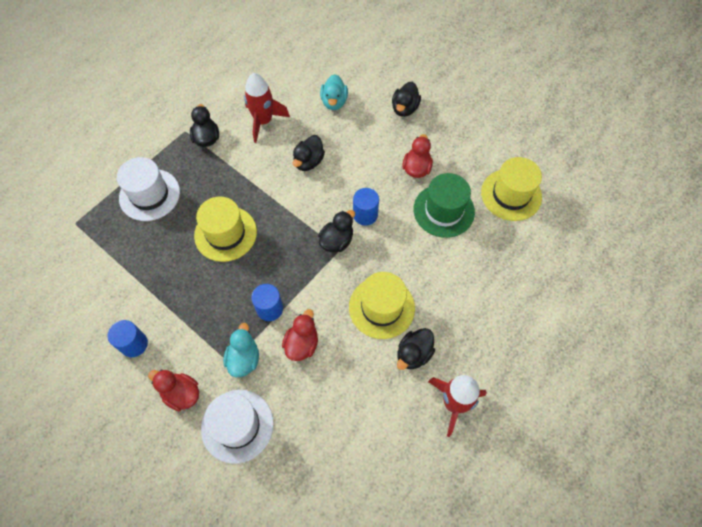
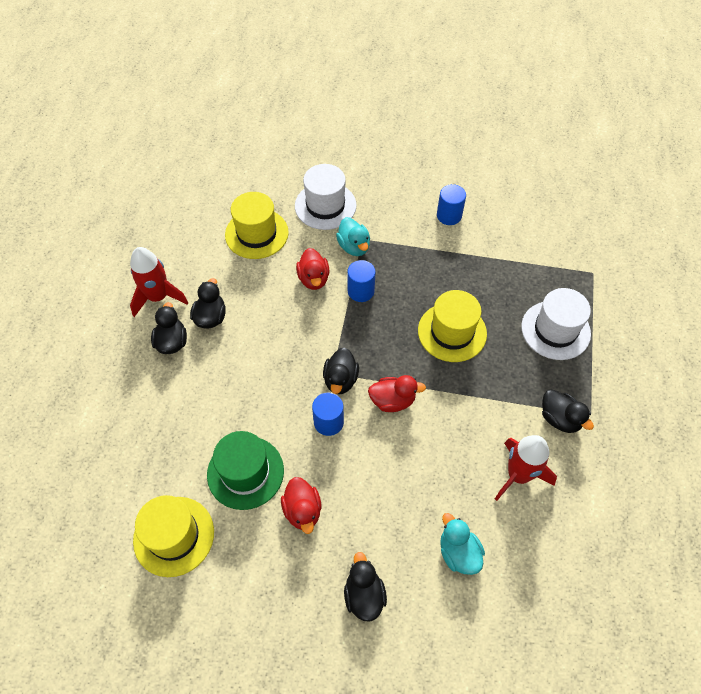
camera: 150 degrees right, 5 degrees down
red duck [148,370,199,411] -> red duck moved to [368,375,426,412]
black duck [293,135,325,171] -> black duck moved to [151,302,187,354]
yellow hat [349,272,415,339] -> yellow hat moved to [225,192,289,259]

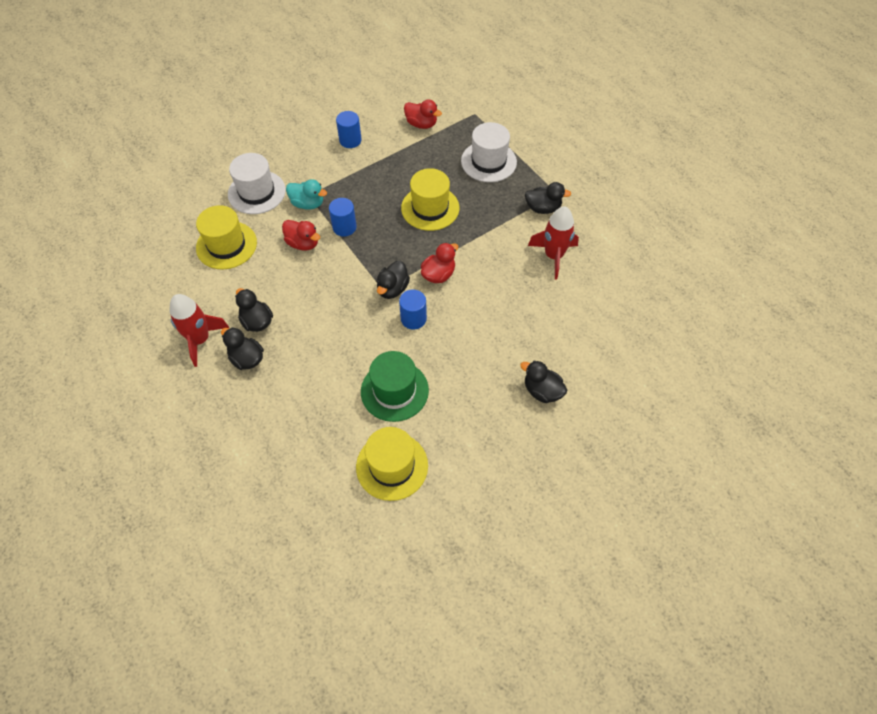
camera: 45 degrees left, 0 degrees up
red duck [281,477,321,534] -> red duck moved to [404,99,442,129]
black duck [323,347,359,394] -> black duck turned 60 degrees clockwise [377,261,410,299]
turquoise duck [440,513,485,575] -> none

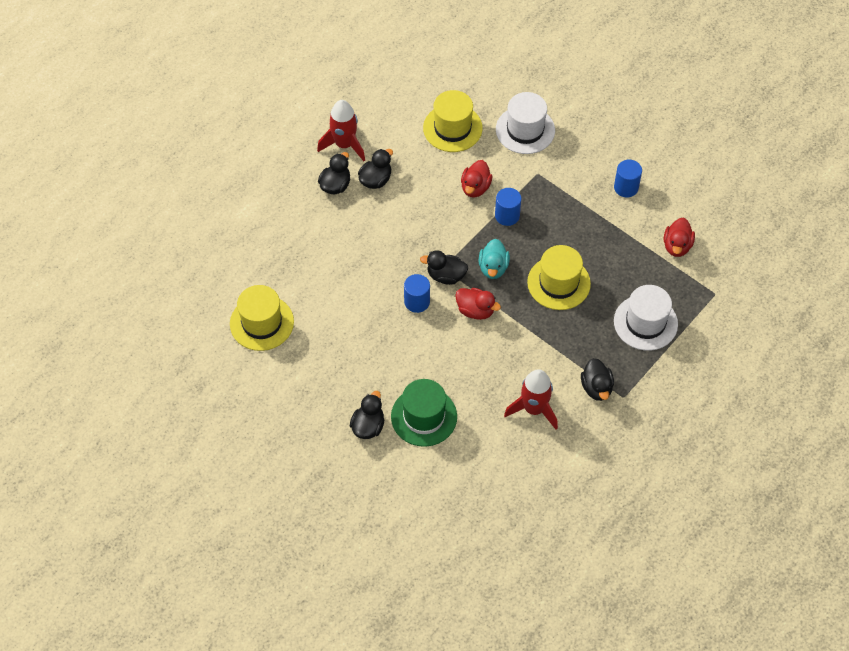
camera: 75 degrees right, 0 degrees up
turquoise duck [286,179,327,210] -> turquoise duck moved to [479,239,510,279]
green hat [361,351,429,422] -> green hat moved to [391,379,457,447]

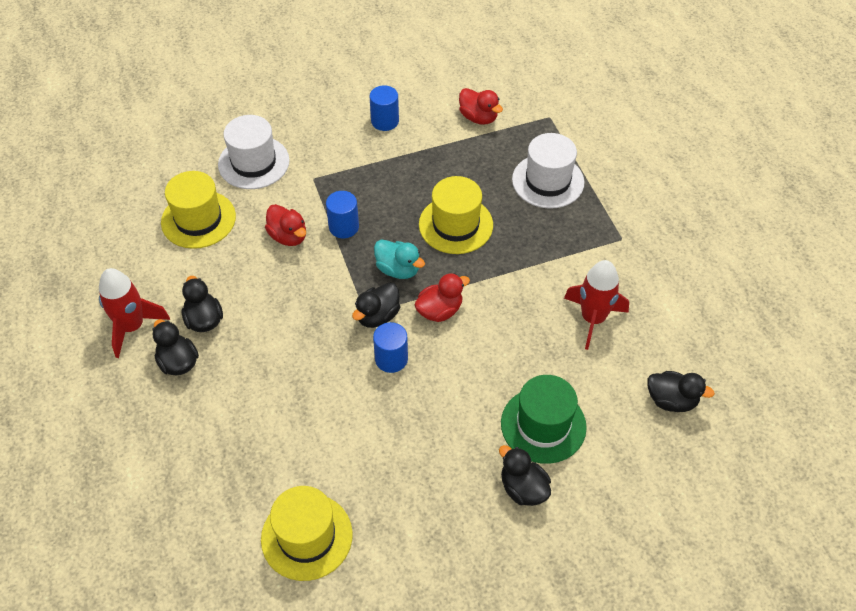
camera: 60 degrees left, 5 degrees down
black duck [581,358,614,401] -> black duck moved to [647,371,715,412]

